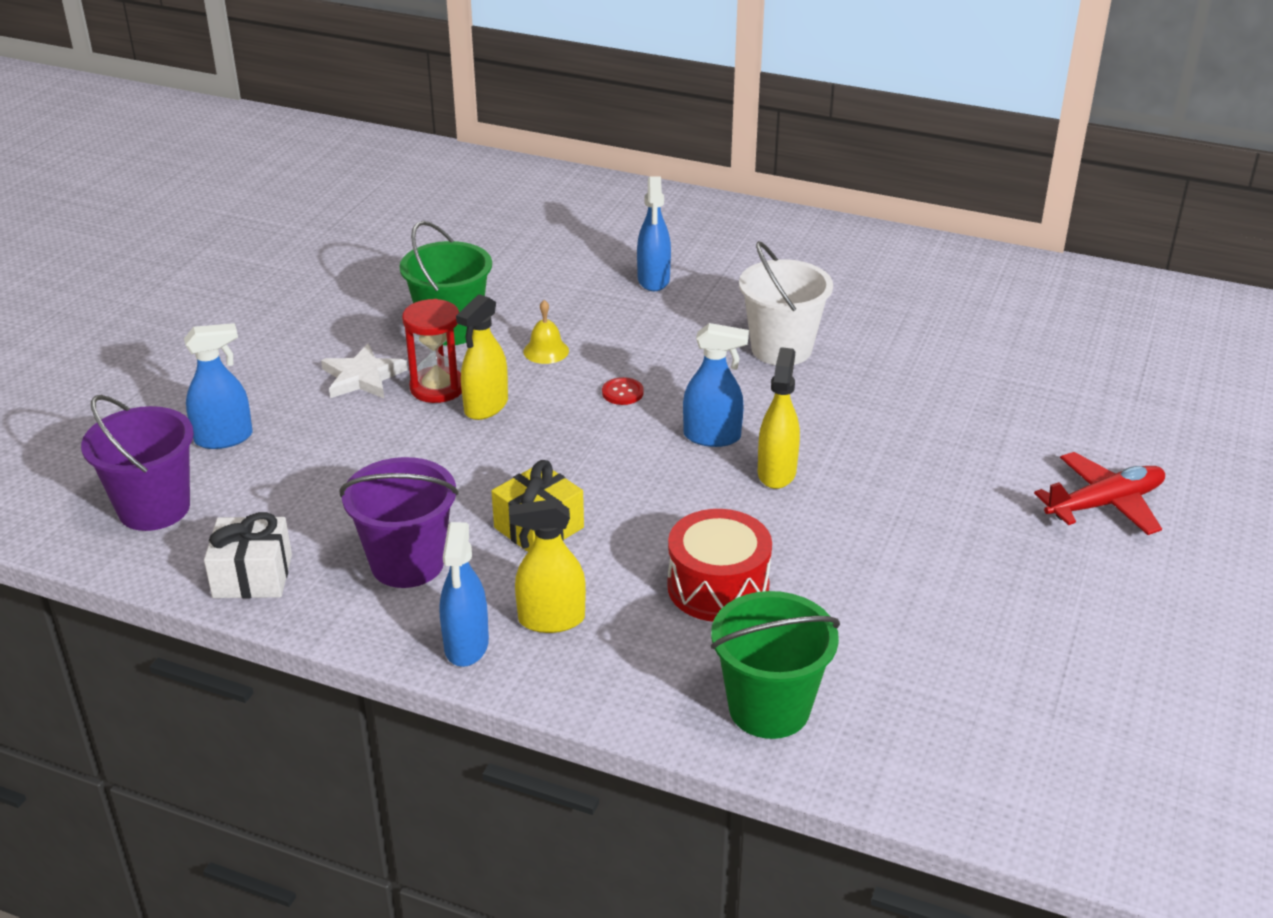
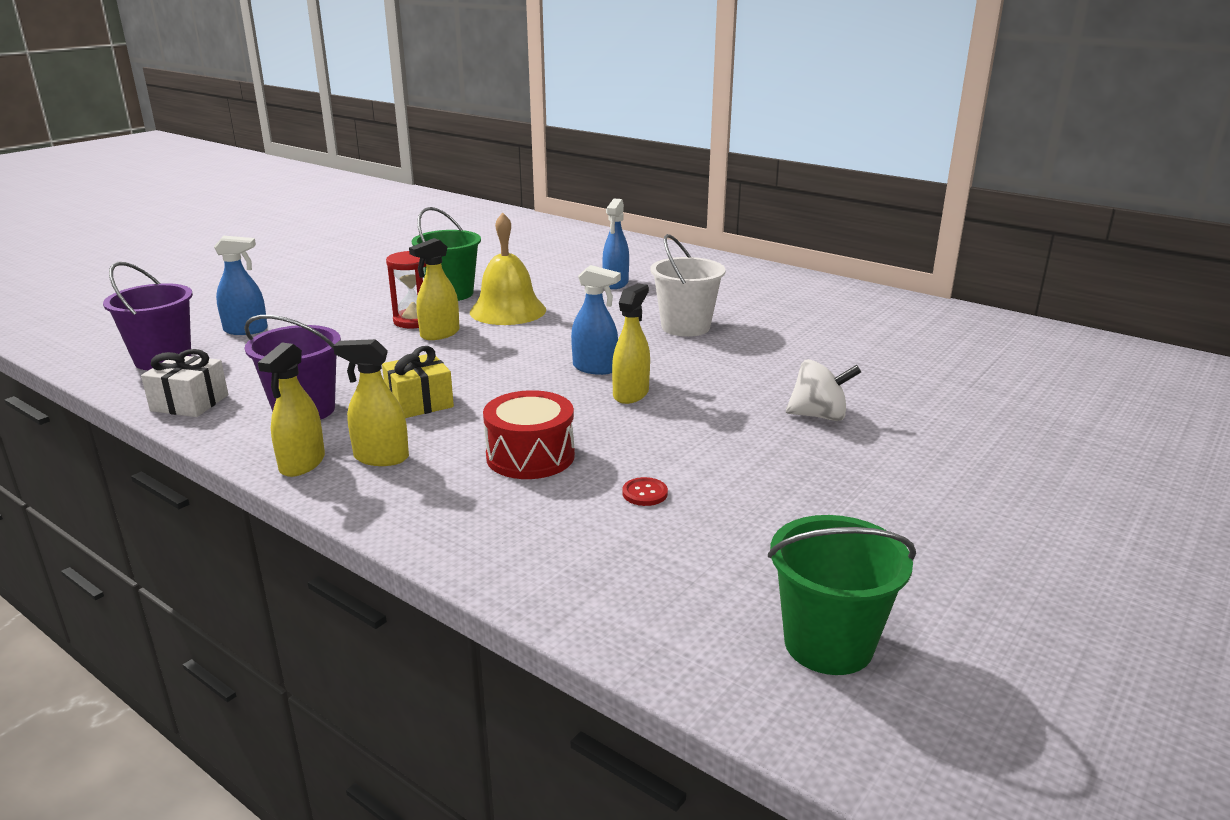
camera: 15 degrees right, 10 degrees down
white star [321,344,408,398] -> none
blue spray bottle [440,522,489,667] -> yellow spray bottle [258,342,325,477]
yellow bell [523,300,569,364] -> yellow bell [470,212,546,325], size x2.19
red button [602,377,644,405] -> red button moved to [622,477,668,506]
green bucket [711,591,840,739] -> green bucket moved to [768,515,916,675]
red plane [1034,452,1165,535] -> none
none -> white spinning top [786,359,861,421]

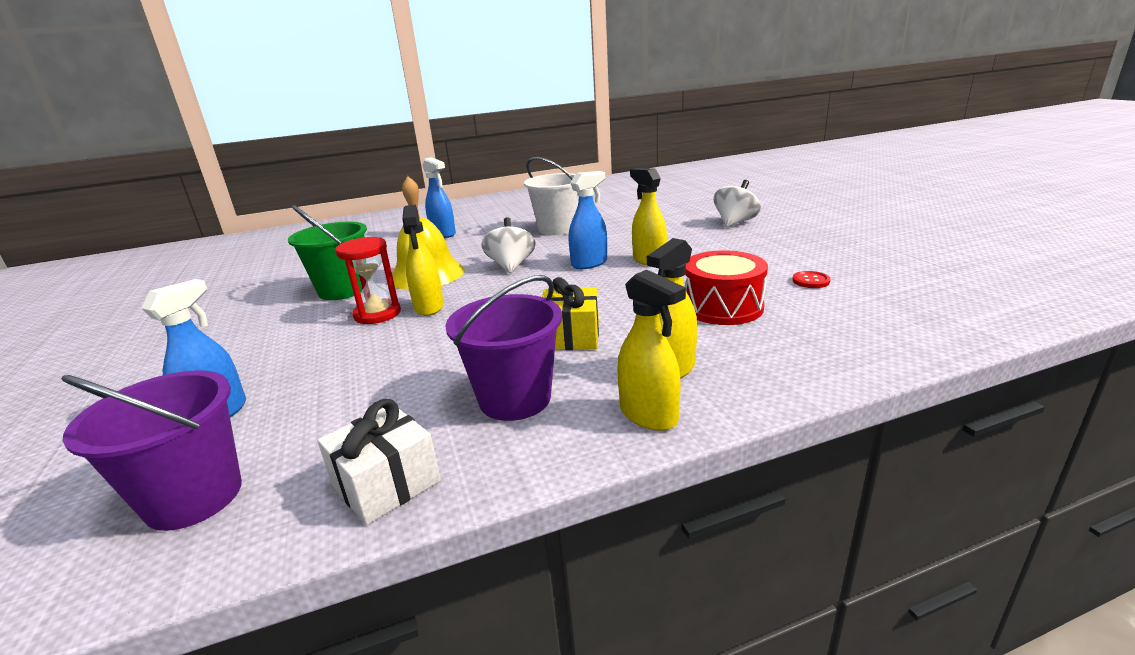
camera: 55 degrees left, 0 degrees up
green bucket [768,515,916,675] -> none
none -> white spinning top [481,217,536,273]

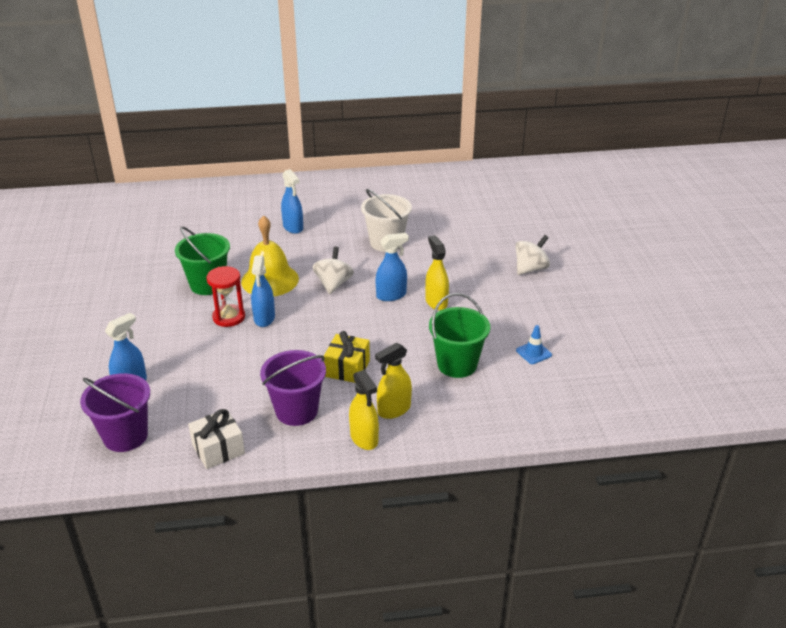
camera: 10 degrees right, 10 degrees up
yellow spray bottle [402,205,444,316] -> blue spray bottle [251,255,275,327]
red drum [685,251,768,325] -> green bucket [429,293,490,378]
red button [792,271,830,288] -> blue traffic cone [516,325,552,364]

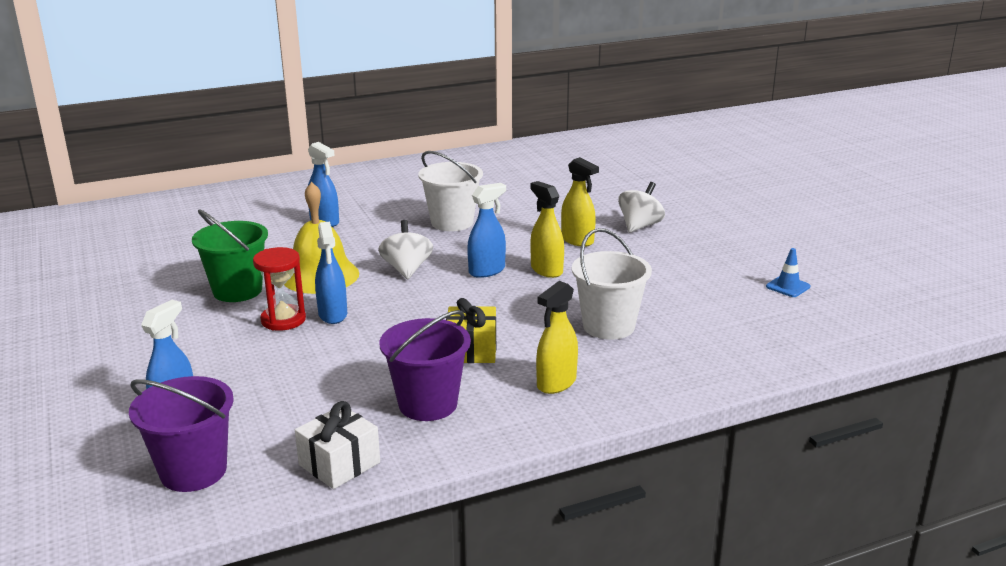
camera: 15 degrees left, 10 degrees down
yellow spray bottle [349,370,379,450] -> yellow spray bottle moved to [561,157,599,247]
green bucket [429,293,490,378] -> white bucket [572,228,652,340]
blue traffic cone [516,325,552,364] -> blue traffic cone moved to [766,248,811,297]

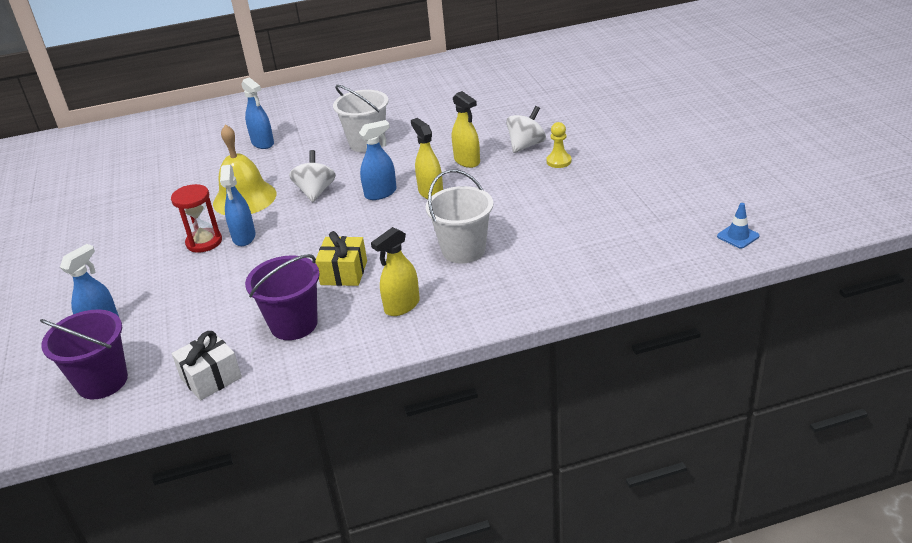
camera: 10 degrees right, 10 degrees up
green bucket [192,210,268,302] -> none
blue traffic cone [766,248,811,297] -> blue traffic cone moved to [717,203,760,248]
none -> yellow pawn [546,122,571,168]

